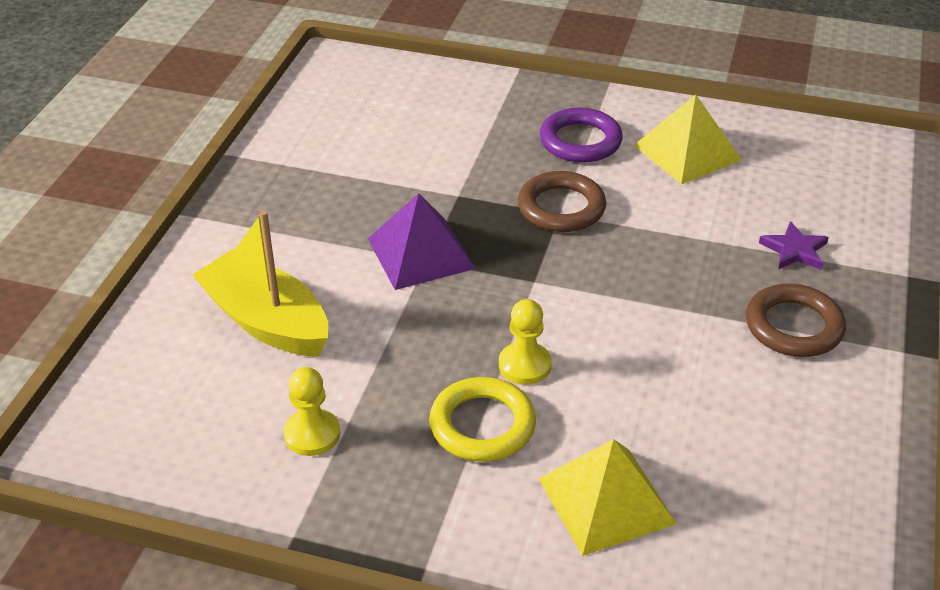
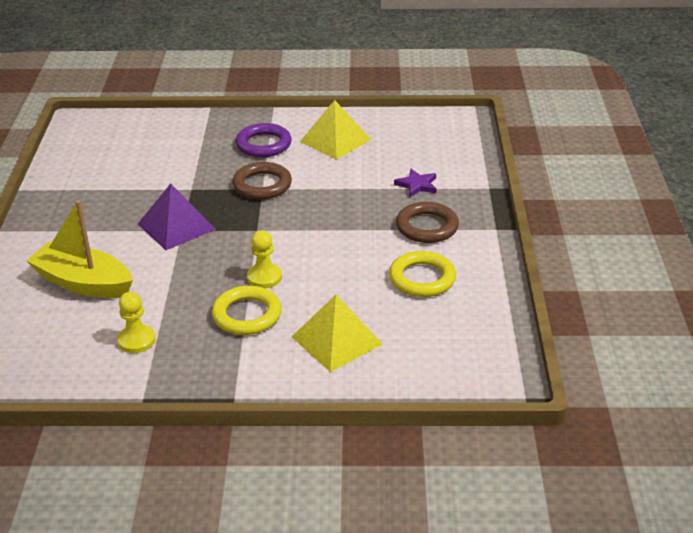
camera: 15 degrees left, 5 degrees down
none -> yellow ring [389,251,456,297]

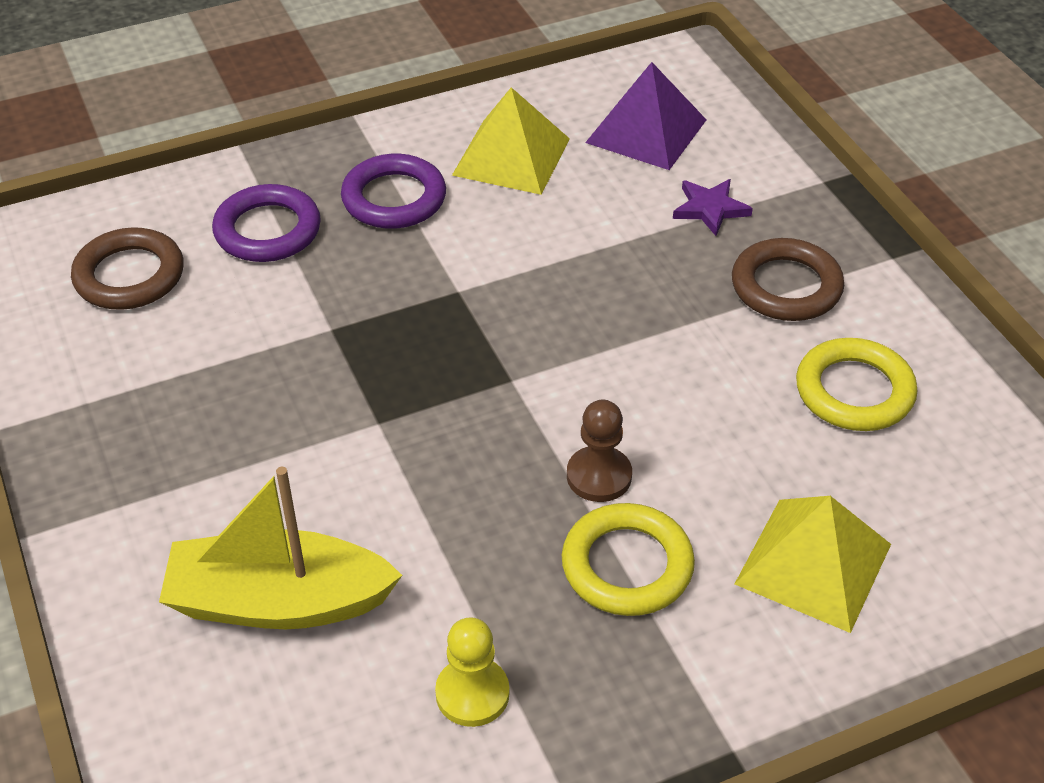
camera: 25 degrees left, 10 degrees up
purple pyramid [138,184,216,250] -> purple pyramid moved to [585,62,706,170]
brown ring [232,162,292,200] -> brown ring moved to [71,227,184,310]
yellow pawn [247,231,282,288] -> brown pawn [567,400,632,502]
none -> purple ring [212,184,321,262]

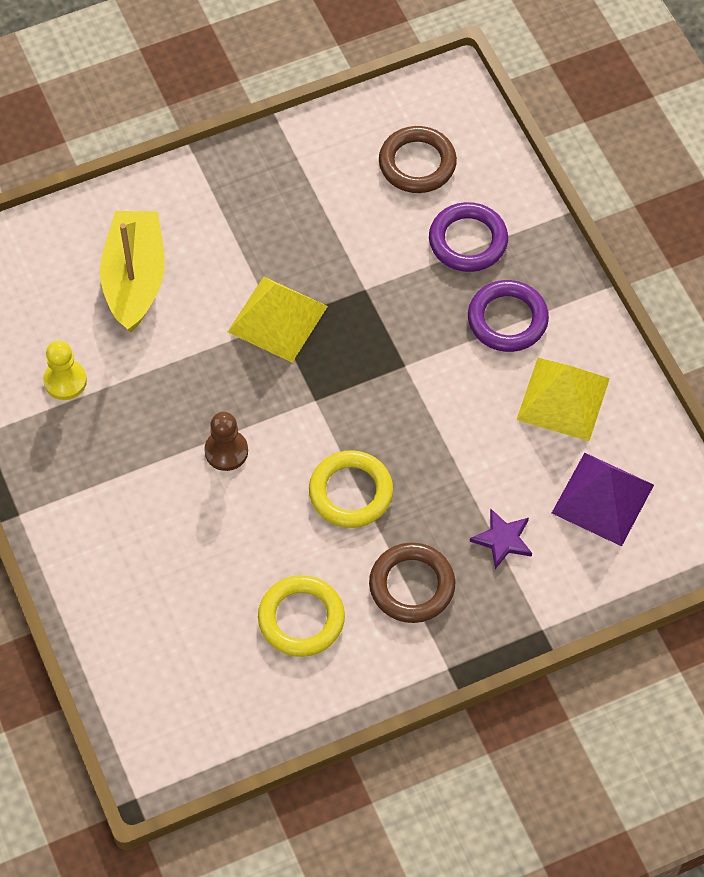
camera: 90 degrees right, 15 degrees up
yellow ring [562,503,695,616] -> yellow ring moved to [309,450,393,528]
yellow pyramid [735,496,891,633] -> yellow pyramid moved to [228,277,328,362]

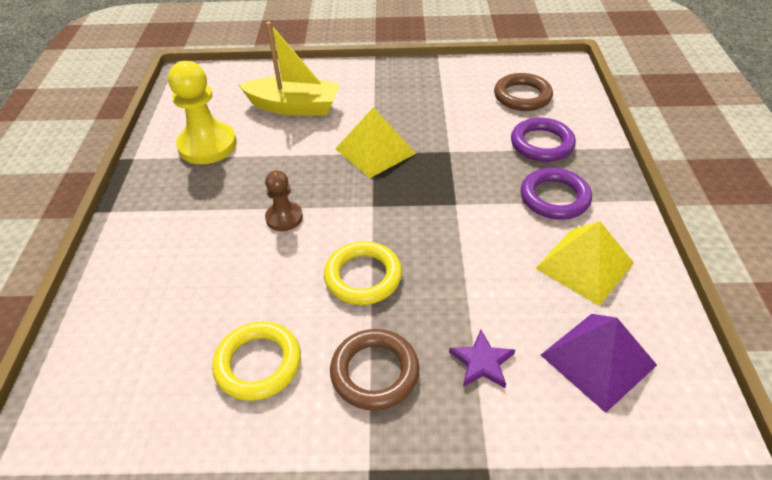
camera: 25 degrees right, 15 degrees down
yellow pawn [43,340,87,400] -> yellow pawn [168,61,237,164], size x1.78
yellow boat [100,211,165,332] -> yellow boat turned 75 degrees clockwise [239,22,340,116]

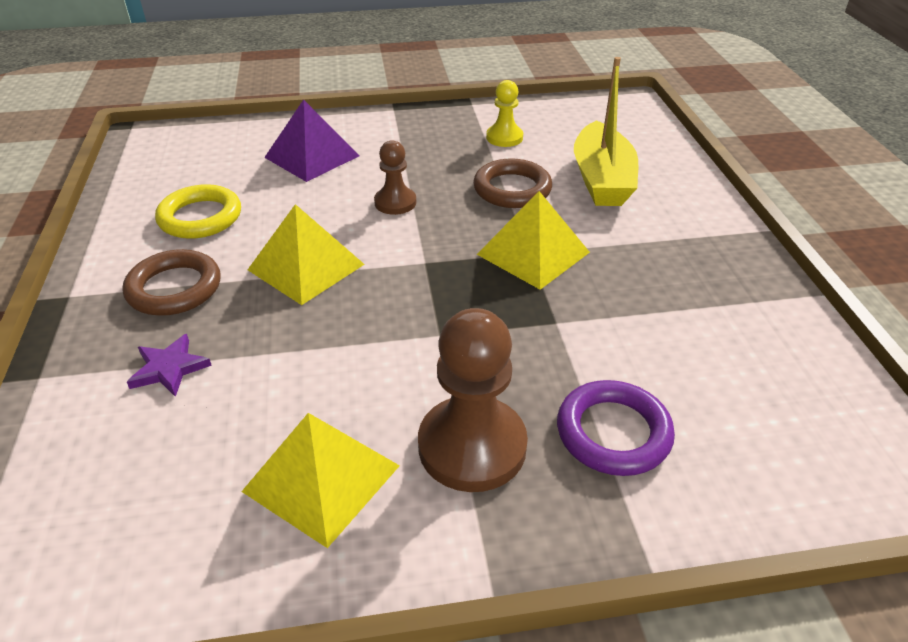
camera: 80 degrees right, 5 degrees down
yellow pawn [168,61,237,164] -> yellow pawn [486,80,523,147], size x0.56
yellow ring [324,241,402,305] -> yellow pyramid [248,204,365,305]
brown ring [494,73,553,111] -> brown ring moved to [473,158,552,208]
purple ring [521,168,592,219] -> brown pawn [418,308,528,492]
purple pyramid [541,314,657,413] -> purple pyramid moved to [264,99,359,182]

